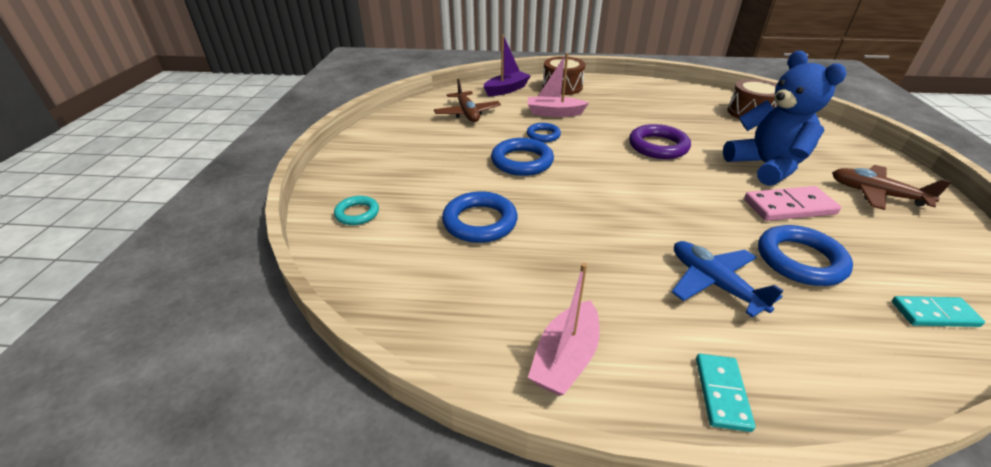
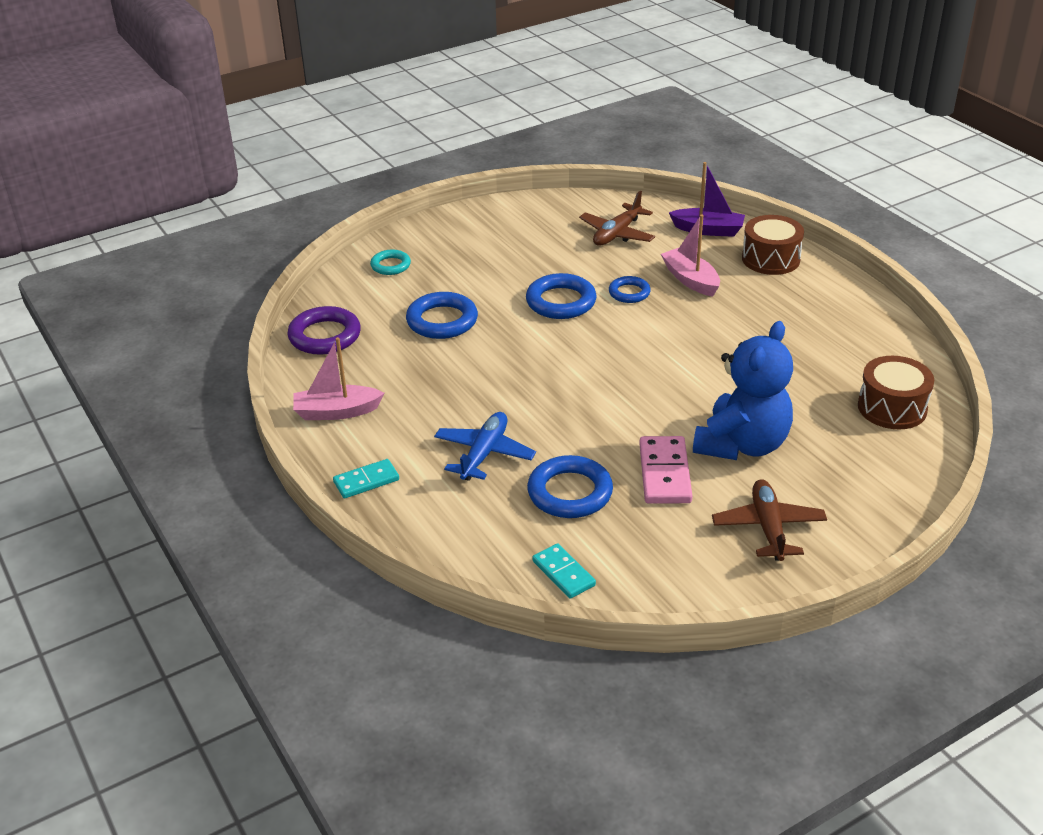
camera: 55 degrees right, 0 degrees up
purple ring [629,124,691,159] -> purple ring moved to [287,306,361,355]
pink domino [744,186,841,221] -> pink domino turned 45 degrees clockwise [639,436,692,504]

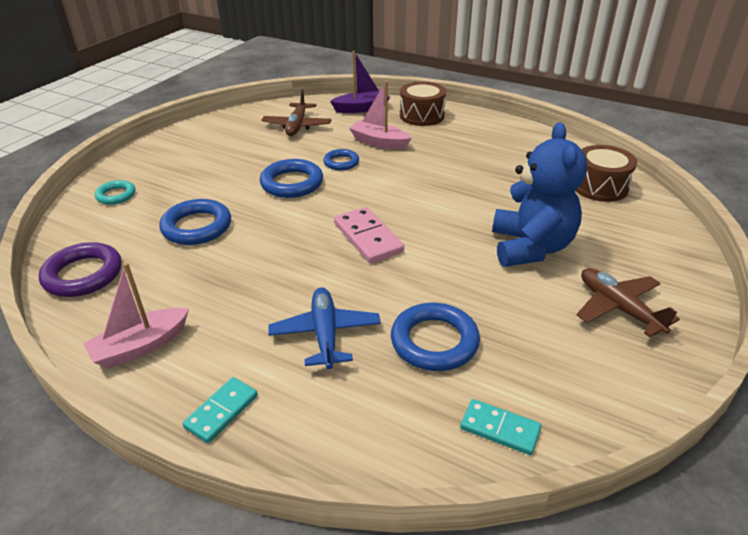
camera: 30 degrees left, 0 degrees up
pink domino [639,436,692,504] -> pink domino moved to [334,207,404,263]

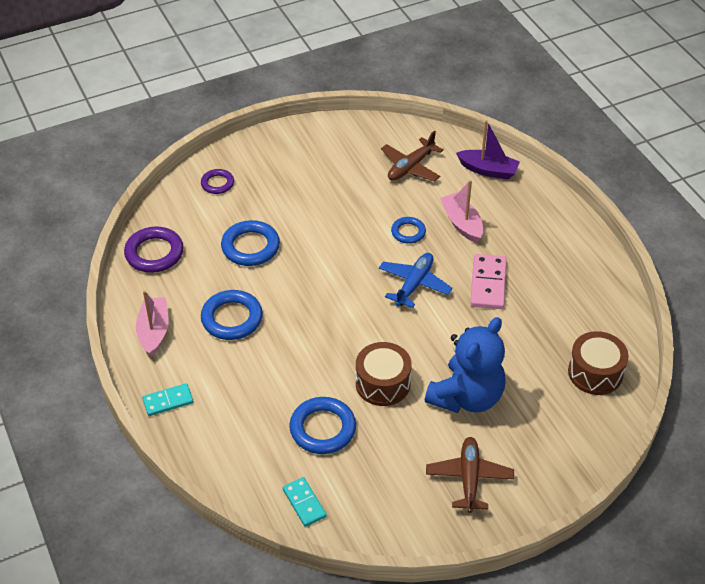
camera: 35 degrees right, 10 degrees up
pink boat [83,263,189,369] -> pink boat turned 90 degrees clockwise [136,290,169,357]
turquoise ring [95,180,135,205] -> purple ring [201,169,234,194]
blue ring [260,159,323,198] -> blue ring moved to [201,290,263,340]
blue plane [268,287,381,369] -> blue plane moved to [379,253,452,308]
pink domino [334,207,404,263] -> pink domino moved to [470,254,507,309]
brown drum [400,81,446,126] -> brown drum moved to [356,342,412,406]

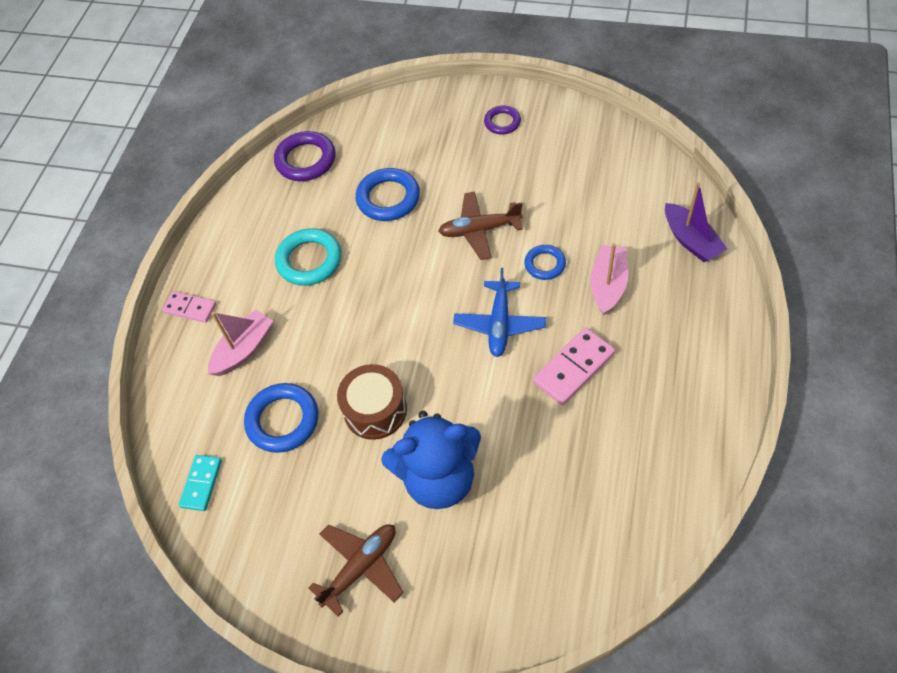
camera: 45 degrees right, 10 degrees up
pink boat [136,290,169,357] -> pink boat moved to [208,309,273,376]
turquoise domino [142,383,194,416] -> pink domino [162,291,216,323]
purple ring [201,169,234,194] -> purple ring moved to [484,105,521,135]
blue ring [201,290,263,340] -> turquoise ring [275,228,341,286]
blue plane [379,253,452,308] -> blue plane turned 120 degrees clockwise [453,268,546,357]
brown plane [381,131,443,181] -> brown plane moved to [438,191,523,260]
brown drum [568,331,629,395] -> none

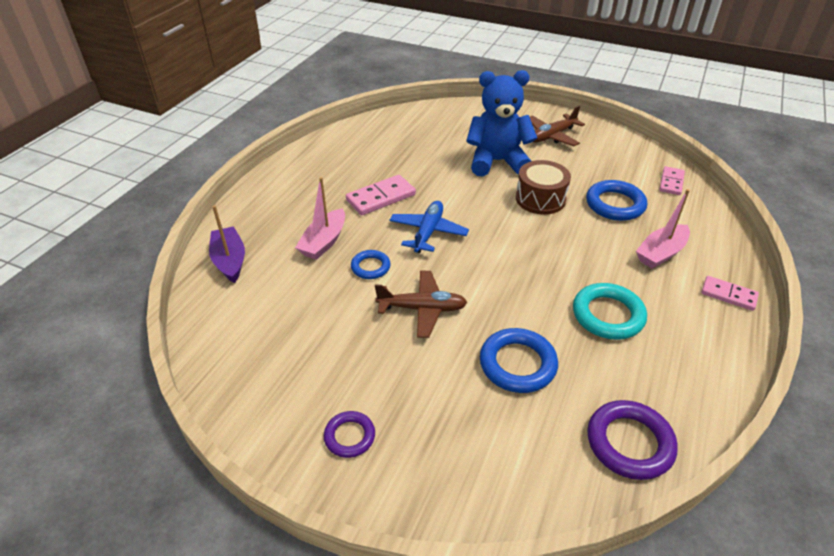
camera: 175 degrees left, 15 degrees down
turquoise domino [179,455,222,511] -> pink domino [659,166,685,195]

